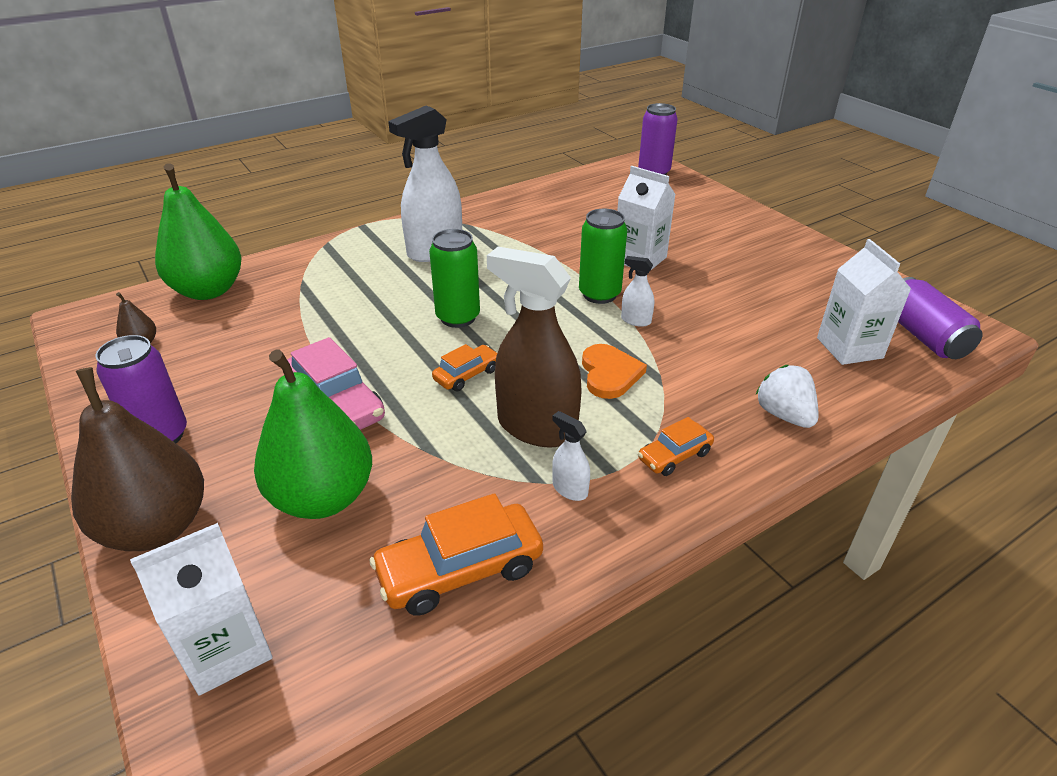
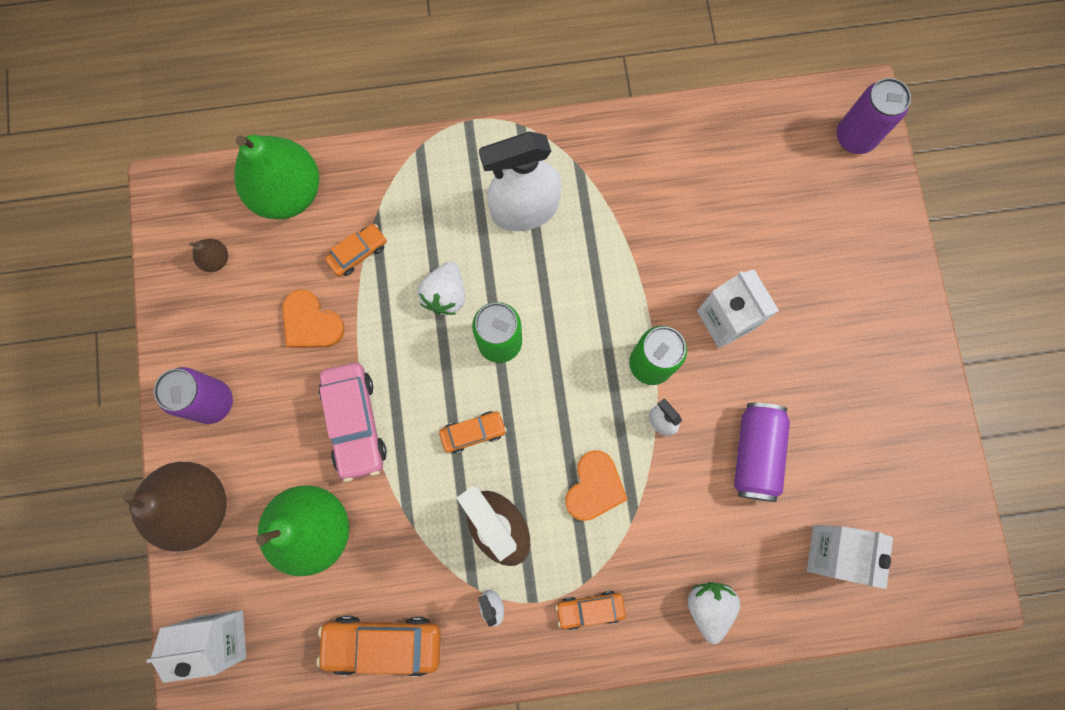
camera: 25 degrees right, 40 degrees up
purple can [898,277,983,359] -> purple can moved to [734,403,790,502]
none -> orange heart [282,289,345,348]
none -> orange car [325,224,387,276]
none -> white strawberry [417,262,465,315]

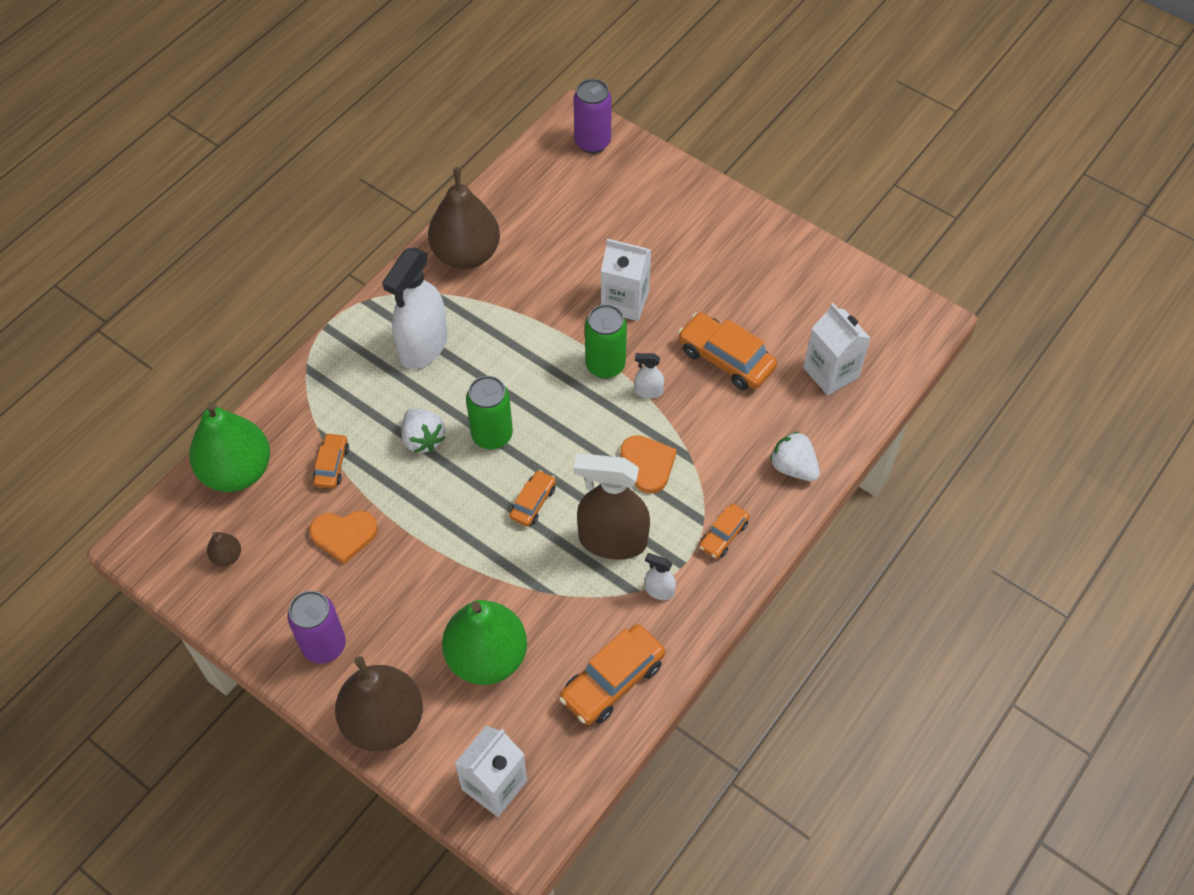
camera: 45 degrees left, 20 degrees down
pink car [319,363,387,482] -> none
purple can [734,403,790,502] -> orange car [678,312,777,390]
none -> brown pear [428,167,500,269]

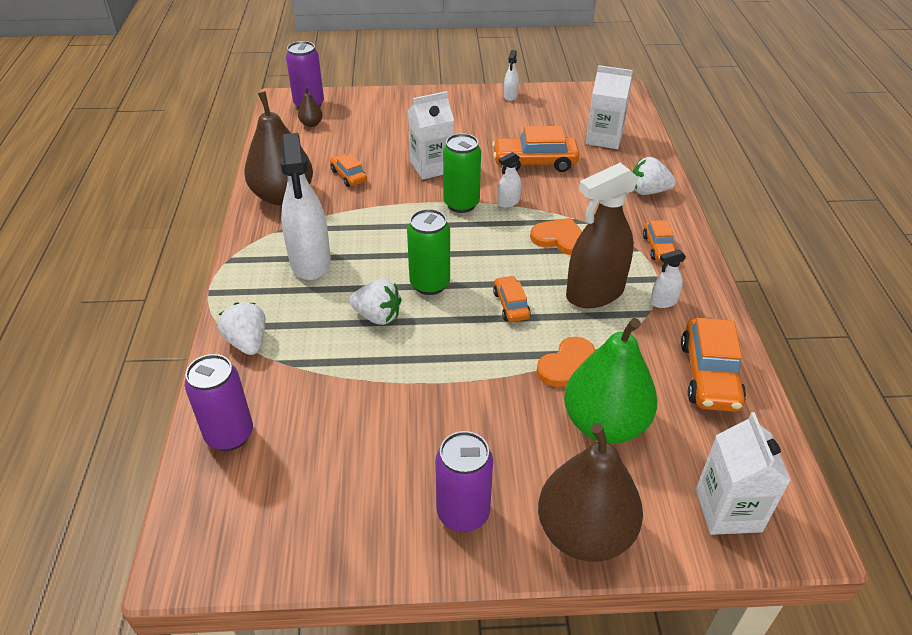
camera: 40 degrees left, 15 degrees down
green pear [189,401,270,492] -> purple can [185,354,253,451]
brown pear [207,532,241,566] -> brown pear moved to [298,87,323,127]
orange heart [309,511,378,564] -> orange heart moved to [536,336,595,387]
orange car [313,433,349,489] -> orange car moved to [330,154,367,187]
none -> white strawberry [218,302,266,355]
none -> white spray bottle [504,50,519,101]

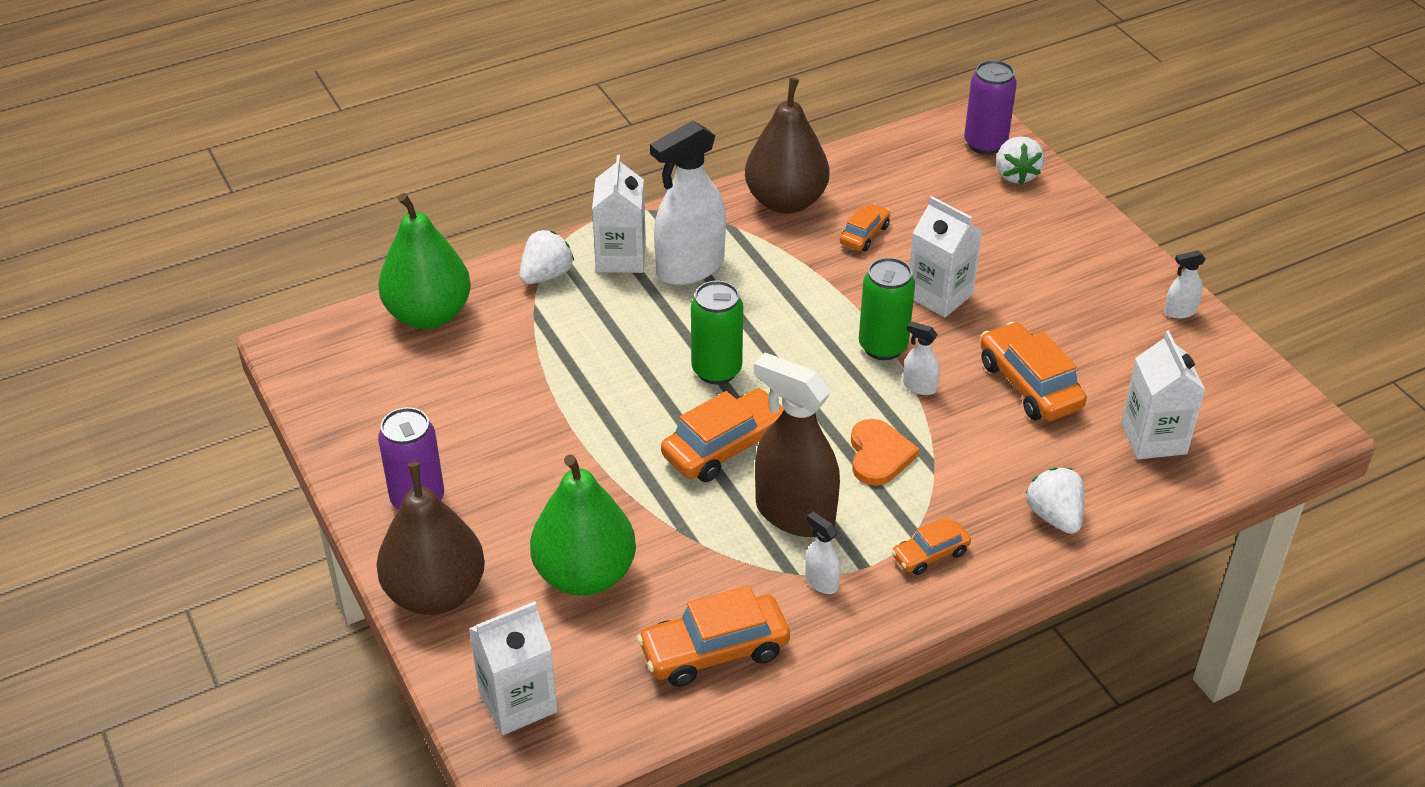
camera: 65 degrees right, 0 degrees up
purple can [185,354,253,451] -> green pear [378,193,471,329]
brown pear [298,87,323,127] -> none
white strawberry [349,279,402,325] -> white strawberry moved to [996,136,1044,184]
orange car [493,276,531,322] -> orange car [661,389,784,482], size x1.75
orange heart [536,336,595,387] -> none
none -> white carton [592,155,646,273]

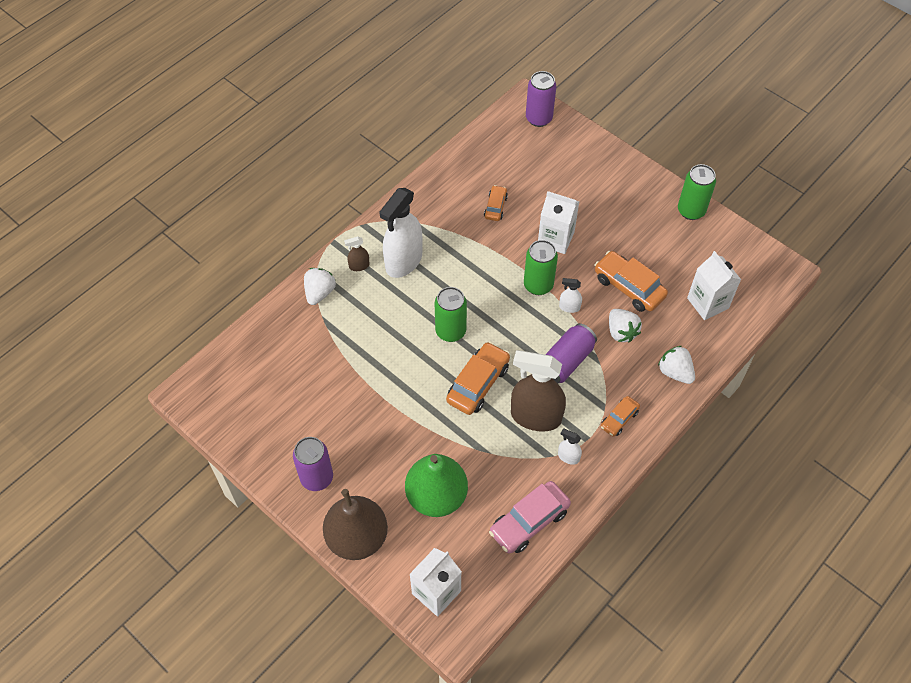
camera: 20 degrees left, 15 degrees up
green pear [378,193,471,329] -> none
white carton [592,155,646,273] -> brown spray bottle [344,236,370,271]
orange car [637,586,790,687] -> pink car [489,481,571,554]
brown pear [745,77,829,214] -> none
orange heart [851,419,920,486] -> purple can [545,323,597,384]
white strawberry [996,136,1044,184] -> white strawberry moved to [609,309,642,342]
white spray bottle [1164,250,1206,319] -> green can [678,164,716,220]

